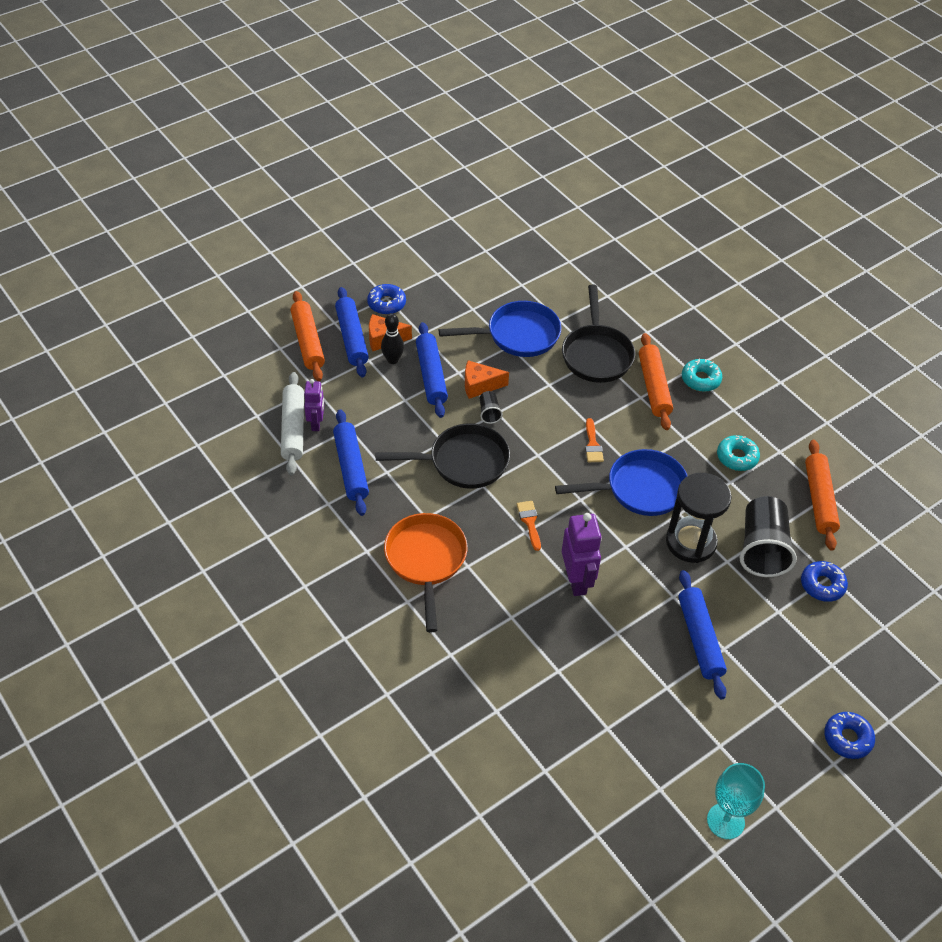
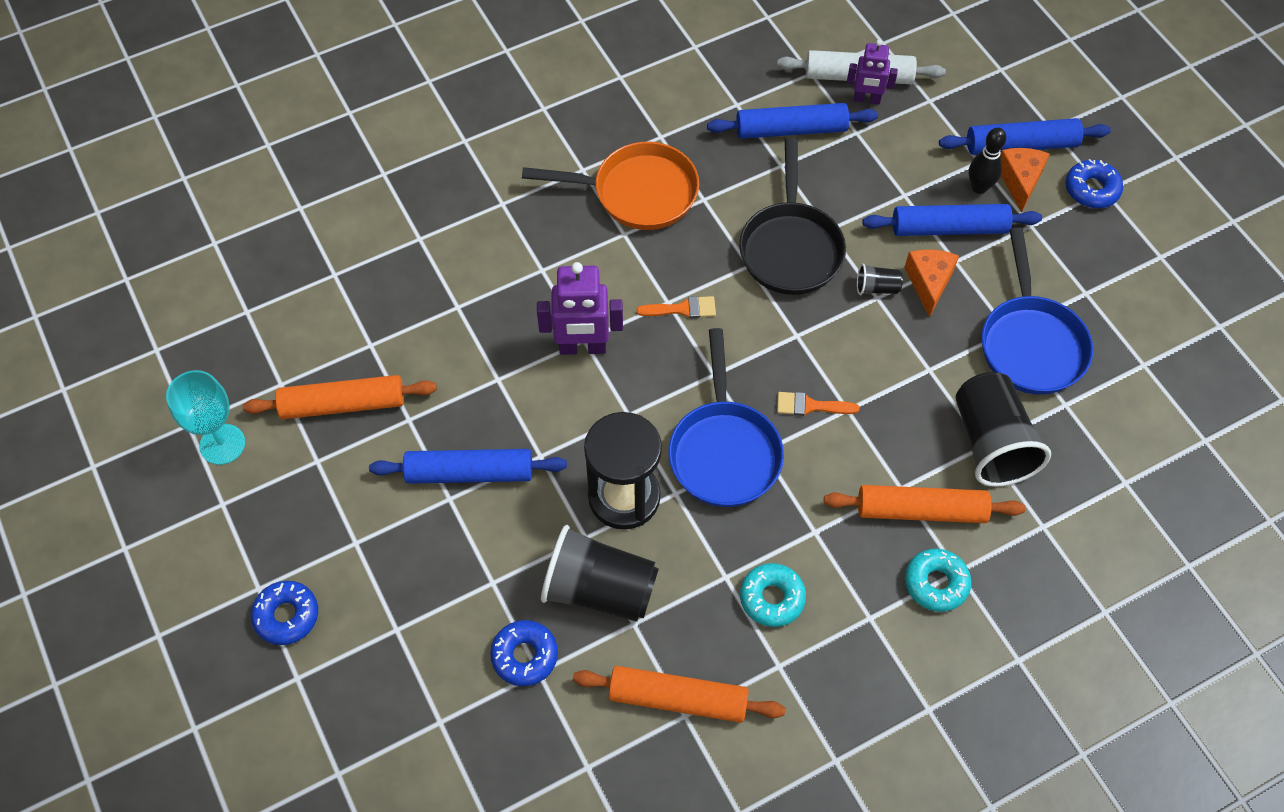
camera: 100 degrees right, 10 degrees up
orange rolling pin [290,291,325,381] -> orange rolling pin moved to [243,375,437,419]
black pan [562,285,635,383] -> black cup [956,372,1051,487]

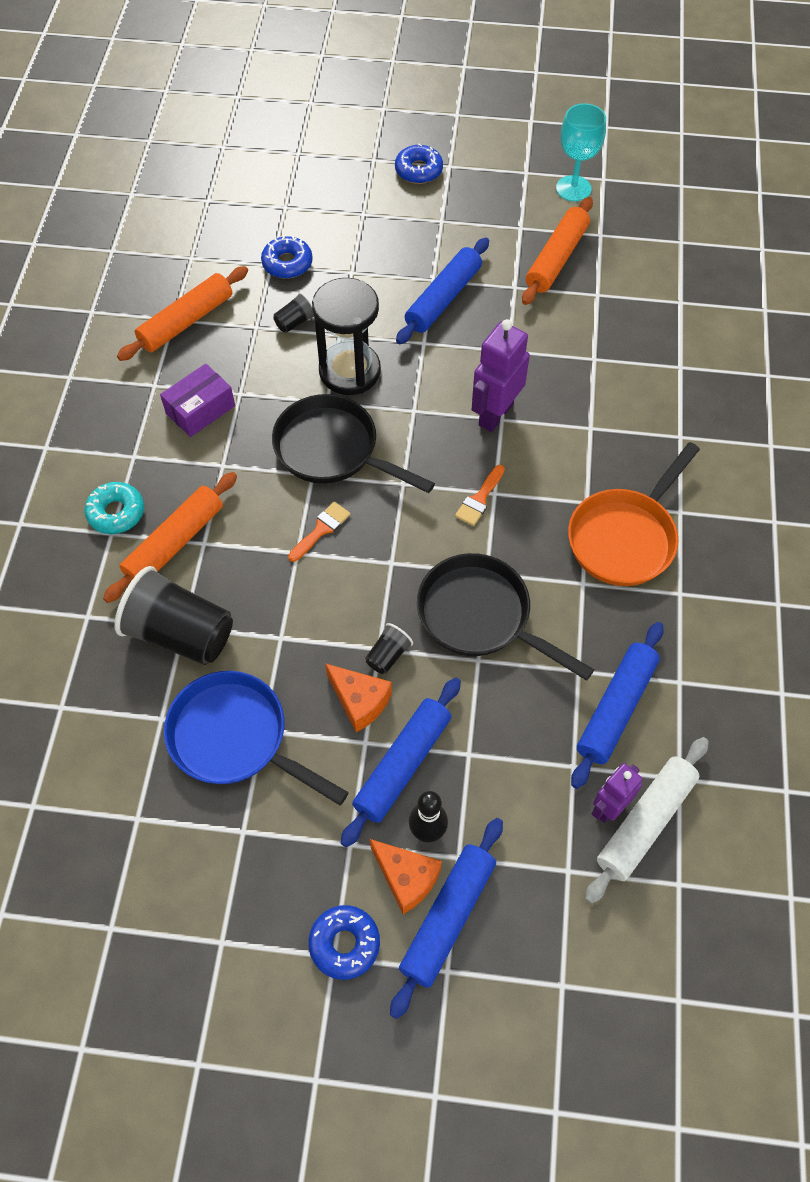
camera: 125 degrees right, 0 degrees up
black cup [541,525,659,622] -> black cup [273,292,314,333], size x0.44
blue pan [668,328,784,507] -> black pan [272,394,435,493]
turquoise donut [740,563,806,627] -> purple box [160,364,235,437]

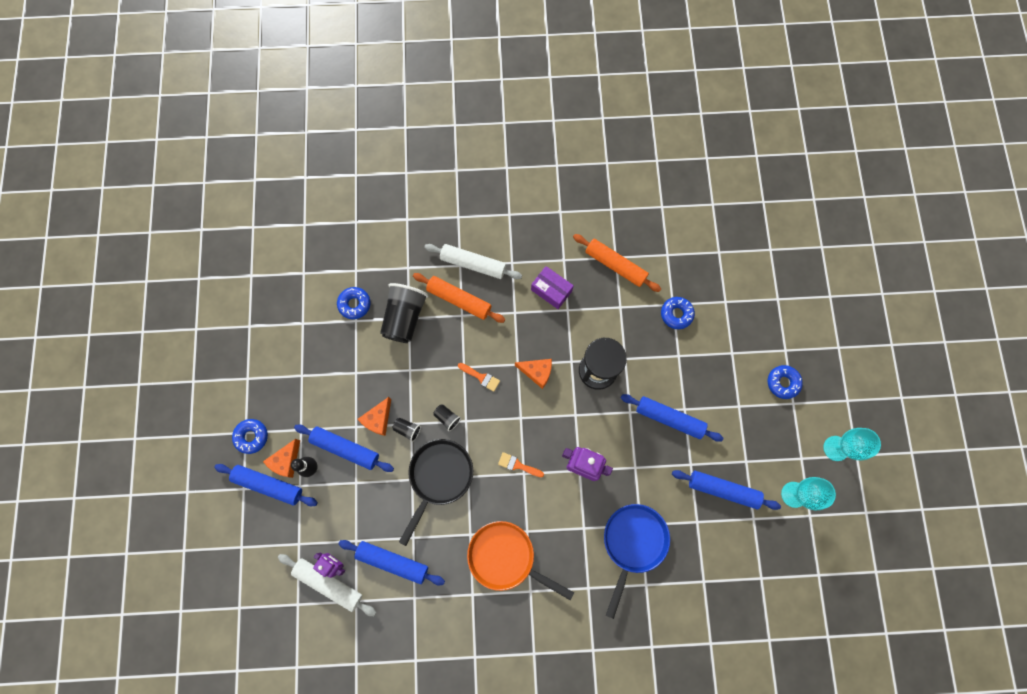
camera: 80 degrees right, 15 degrees up
turquoise donut [84,482,144,534] -> white rolling pin [424,244,522,279]
blue pan [164,671,349,805] -> blue pan moved to [604,504,670,619]
black pan [272,394,435,493] -> orange cheese [515,359,552,389]
black cup [273,292,314,333] -> black cup moved to [433,404,461,431]
orange rolling pin [522,197,593,305] -> blue rolling pin [672,470,781,510]
none -> blue donut [337,287,370,319]
none -> turquoise goblet [823,428,881,461]

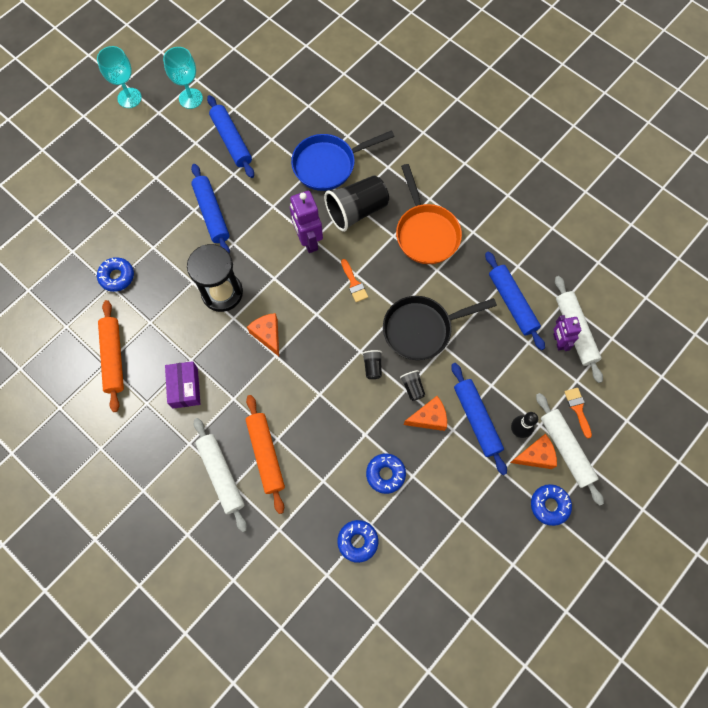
camera: 135 degrees left, 5 degrees down
blue rolling pin [214,464,318,506] -> white rolling pin [536,393,604,506]
black cup [380,283,428,343] -> black cup moved to [324,175,389,232]
orange brush [458,363,500,392] -> orange brush moved to [564,388,592,438]
blue donut [768,365,803,399] -> blue donut moved to [366,453,406,494]

